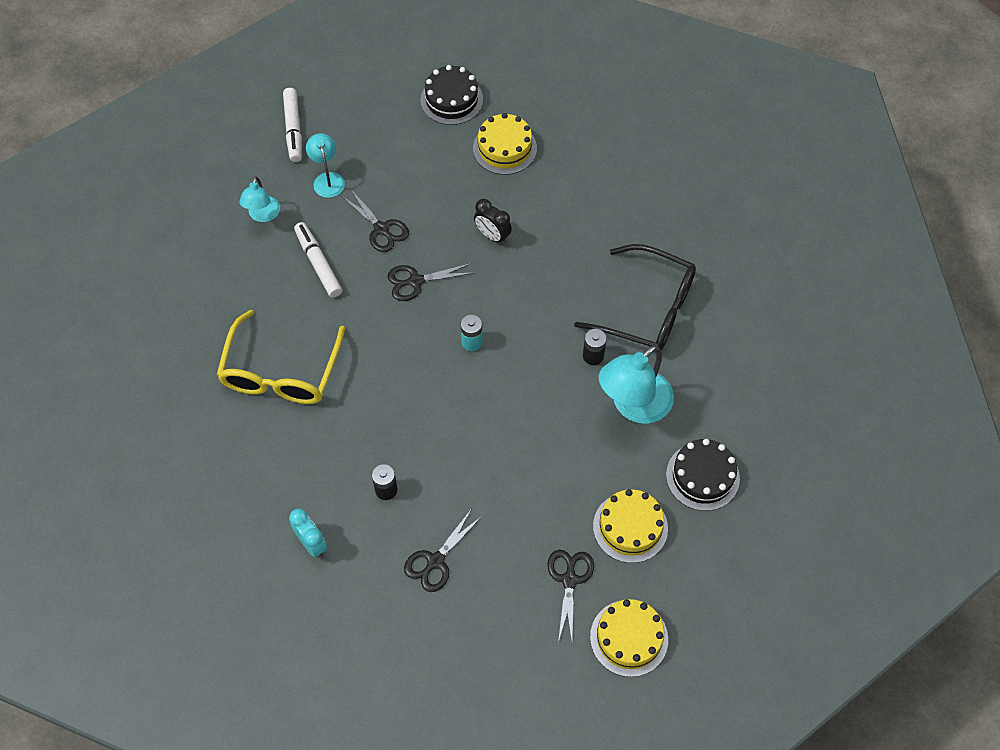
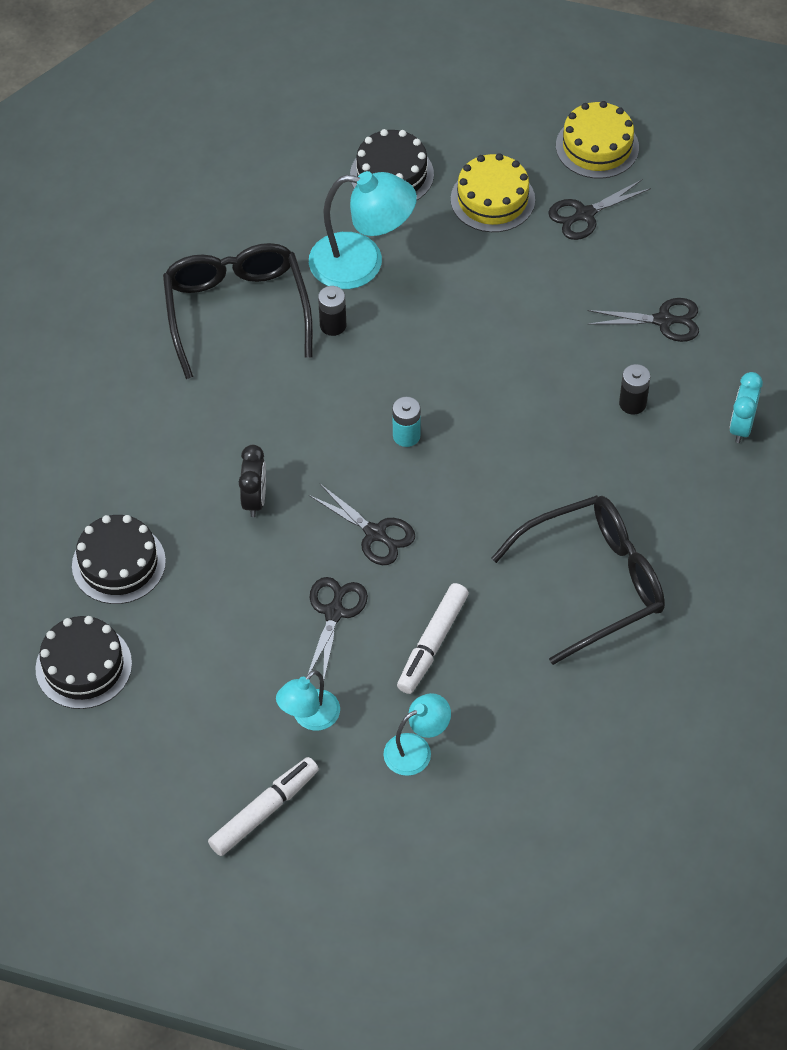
camera: 125 degrees left, 5 degrees down
yellow glasses [217,310,345,404] -> black glasses [491,495,665,665]
yellow cake [473,113,537,175] -> black cake [72,515,166,604]

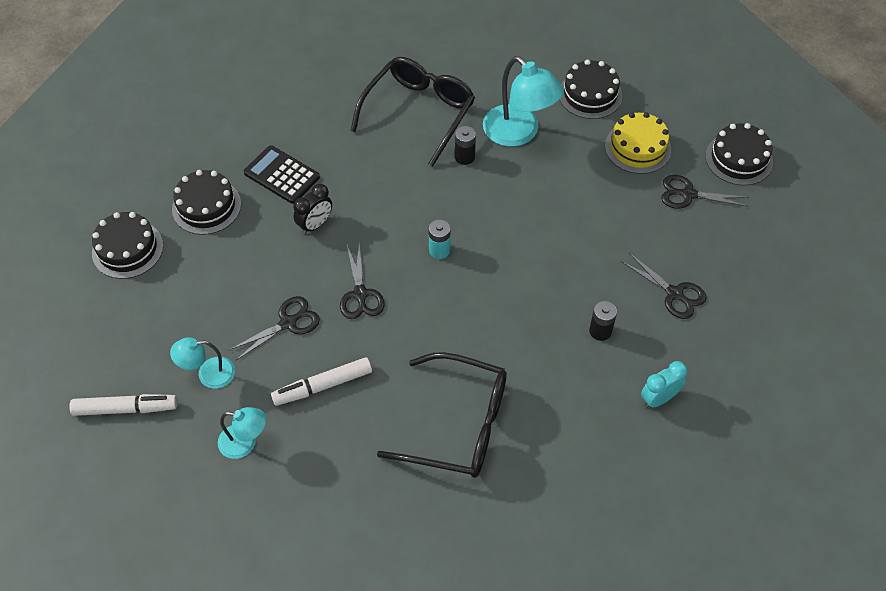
camera: 40 degrees right, 0 degrees up
yellow cake [556,101,639,179] -> black cake [705,123,773,185]
none -> black calculator [244,145,320,204]

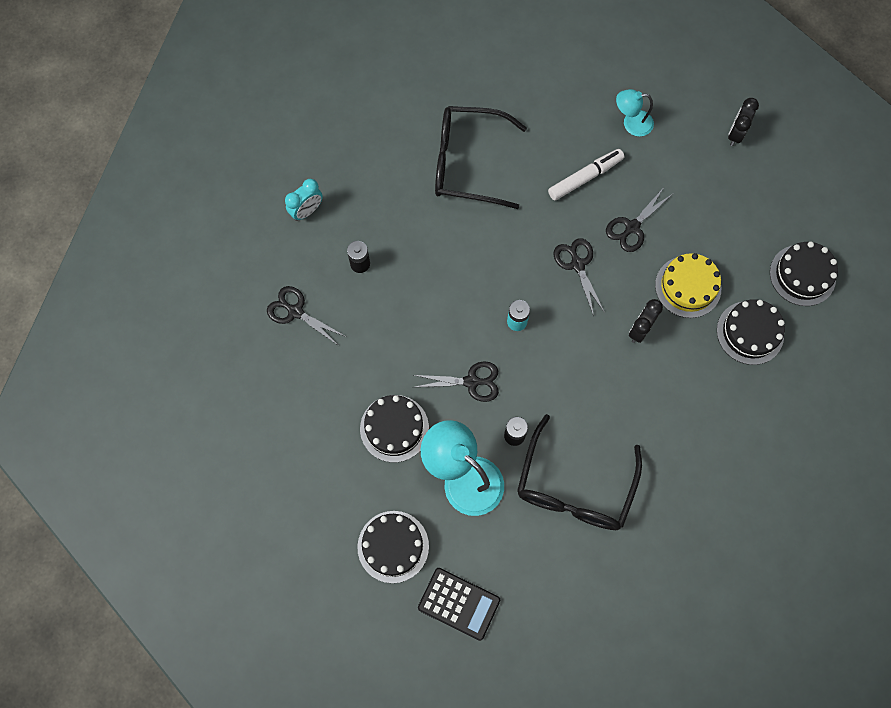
camera: 170 degrees right, 15 degrees up
white marker [69,394,178,416] -> black clock [728,98,759,146]
turquoise lamp [170,337,235,389] -> none
black calculator [244,145,320,204] -> black calculator moved to [418,568,500,641]
yellow cake [605,112,671,174] -> yellow cake moved to [655,253,721,318]
black scissors [661,175,749,209] -> black scissors moved to [414,362,499,402]
black cake [705,123,773,185] -> black cake moved to [360,395,429,462]

